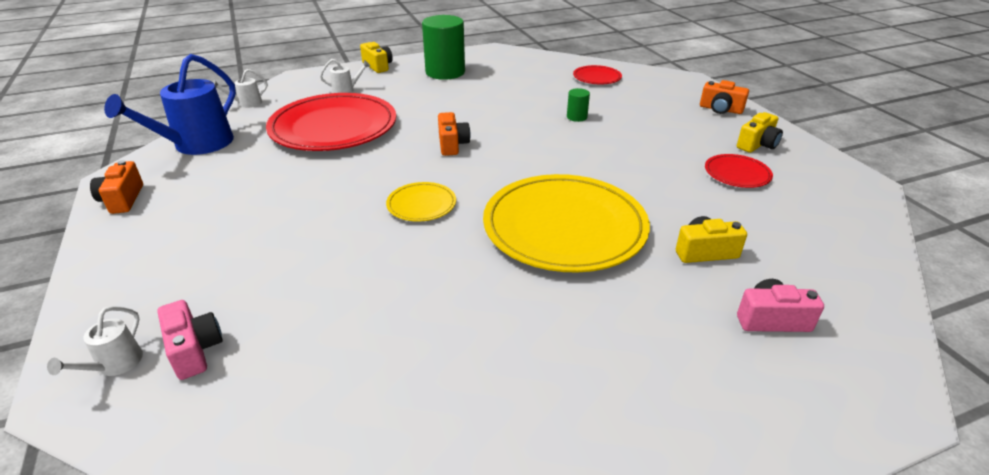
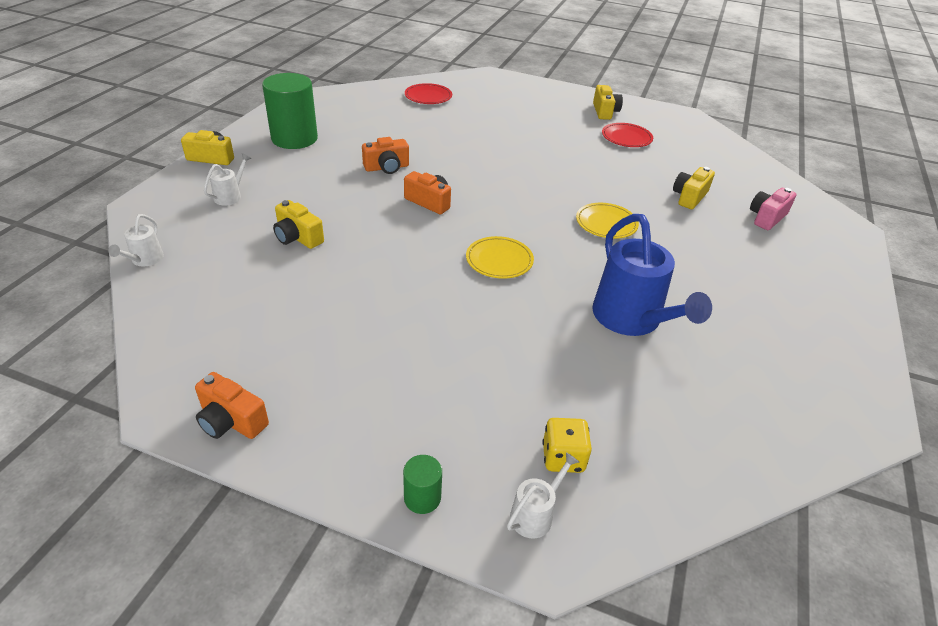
camera: 50 degrees left, 5 degrees up
white watering can [47,306,143,376] -> white watering can turned 105 degrees counterclockwise [507,452,579,538]
blue watering can [104,54,236,155] -> blue watering can moved to [592,214,712,336]
pink camera [157,300,223,380] -> yellow dice [543,418,592,473]
red plate [266,93,396,151] -> yellow camera [273,200,324,249]
yellow plate [483,174,650,273] -> yellow plate [576,203,639,239], size x0.45
green cylinder [567,88,590,122] -> green cylinder moved to [403,455,442,514]
orange camera [700,80,749,114] -> orange camera moved to [362,137,409,174]

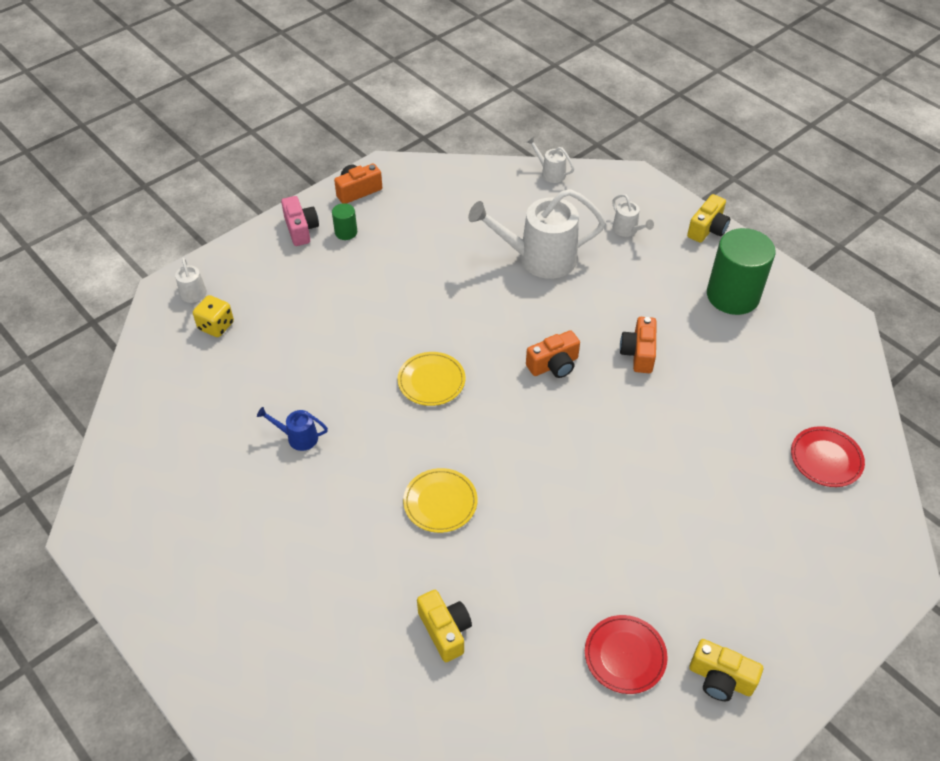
camera: 120 degrees right, 10 degrees up
yellow camera [273,200,324,249] -> white watering can [468,189,606,279]
green cylinder [403,455,442,514] -> green cylinder moved to [332,203,357,240]
blue watering can [592,214,712,336] -> blue watering can [257,407,328,451], size x0.45
pink camera [750,188,796,230] -> pink camera moved to [281,196,319,246]

